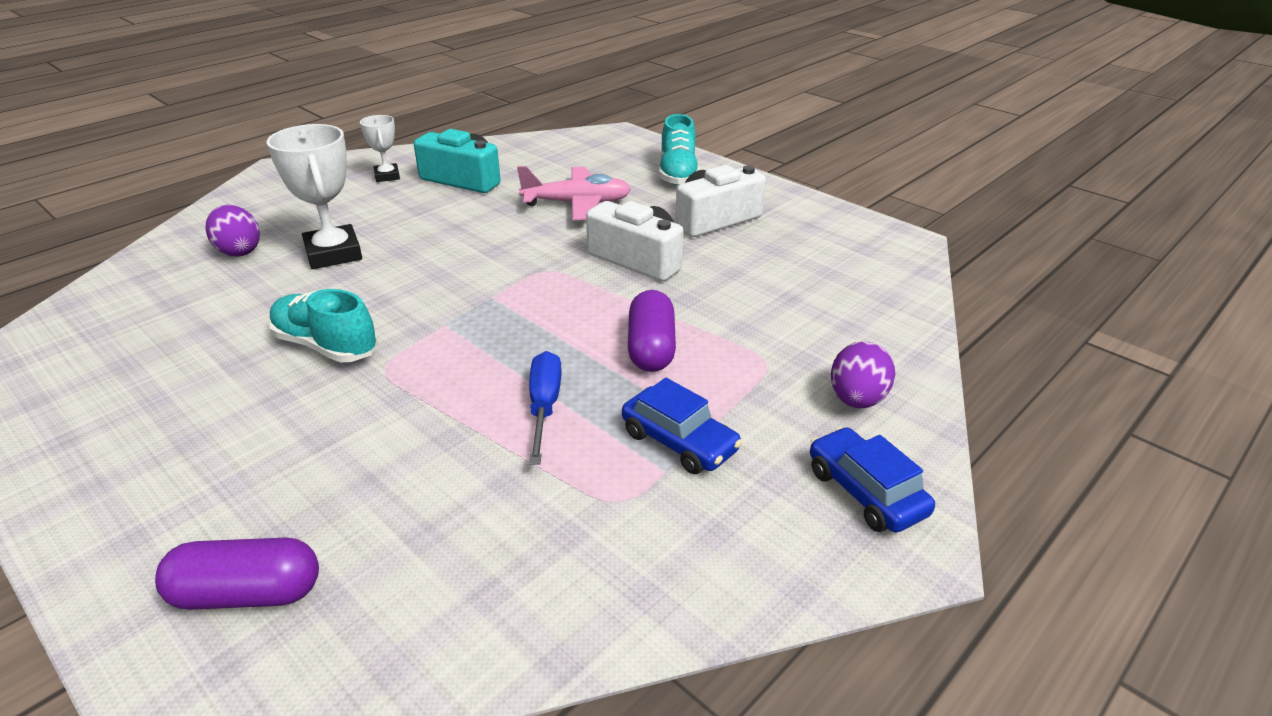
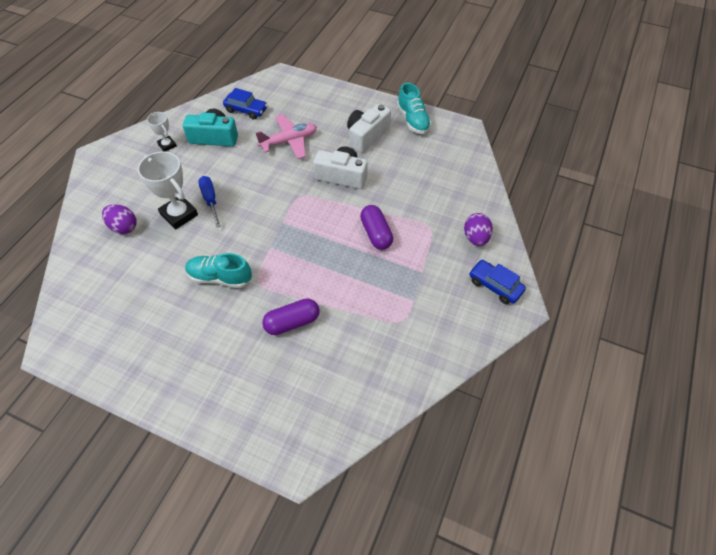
camera: 20 degrees left, 20 degrees up
purple capsule [155,538,319,610] -> purple capsule moved to [262,298,320,335]
blue screwdriver [529,351,562,464] -> blue screwdriver moved to [198,176,221,227]
blue car [622,378,742,474] -> blue car moved to [223,88,268,119]
turquoise shoe [659,114,700,185] -> turquoise shoe moved to [397,83,432,134]

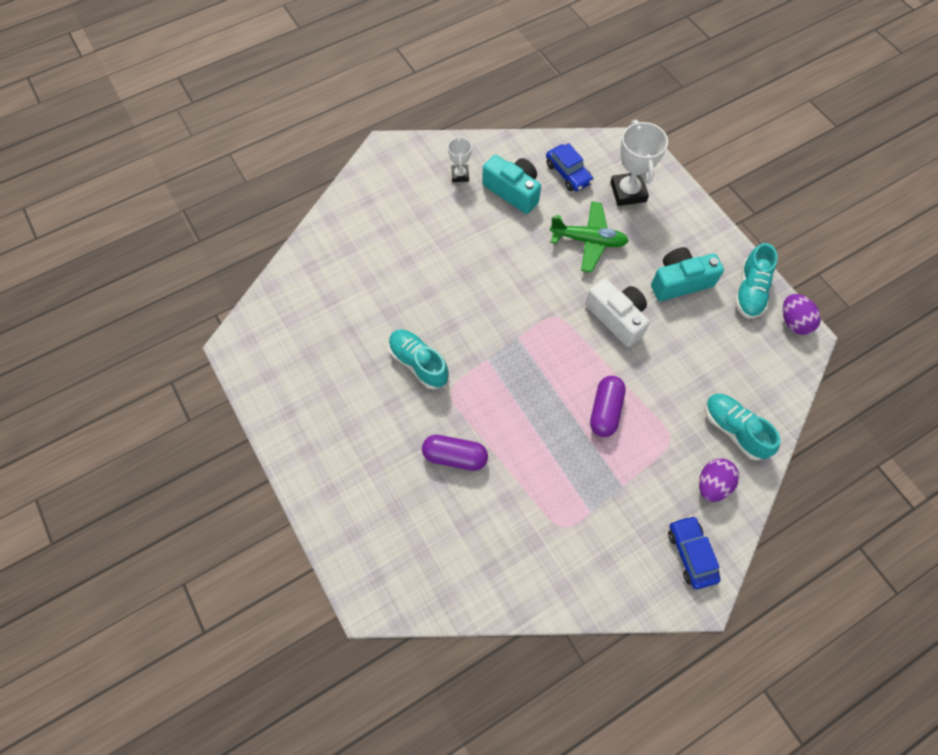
camera: 35 degrees right, 10 degrees up
purple egg [102,204,137,234] -> purple egg moved to [782,294,821,335]
white trophy [138,151,198,230] -> white trophy moved to [610,120,668,206]
blue screwdriver [198,176,221,227] -> none
pink plane [256,114,317,159] -> green plane [550,201,629,272]
white camera [347,104,391,153] -> turquoise camera [651,247,724,301]
none -> turquoise shoe [705,394,781,461]

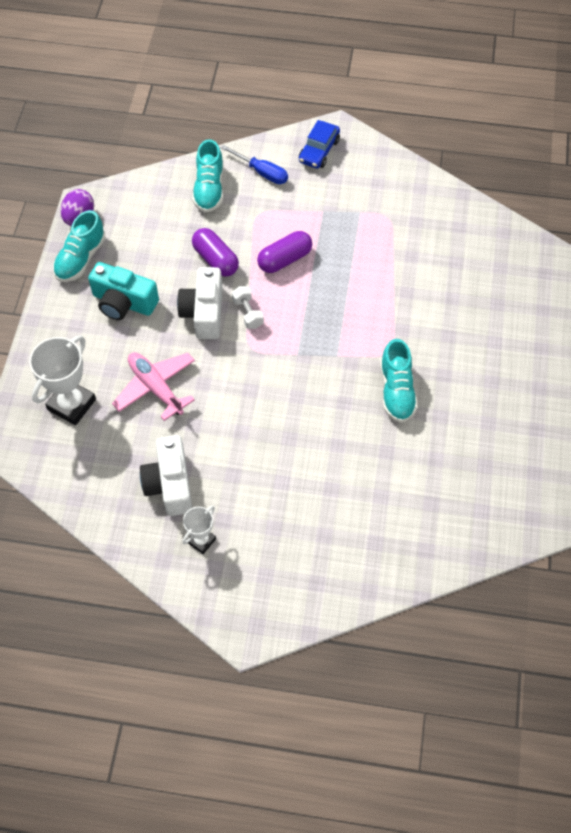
camera: 140 degrees left, 5 degrees down
purple capsule [422,435,488,471] -> purple capsule moved to [192,228,239,277]
turquoise camera [482,155,541,214] -> white camera [140,435,192,516]
blue car [546,143,593,192] -> none
green plane [550,201,629,272] -> pink plane [112,352,195,421]
purple egg [699,459,739,502] -> blue screwdriver [220,145,288,184]
turquoise shoe [735,243,777,319] -> turquoise shoe turned 150 degrees clockwise [53,210,106,282]
none -> white dumbbell [232,286,264,329]

